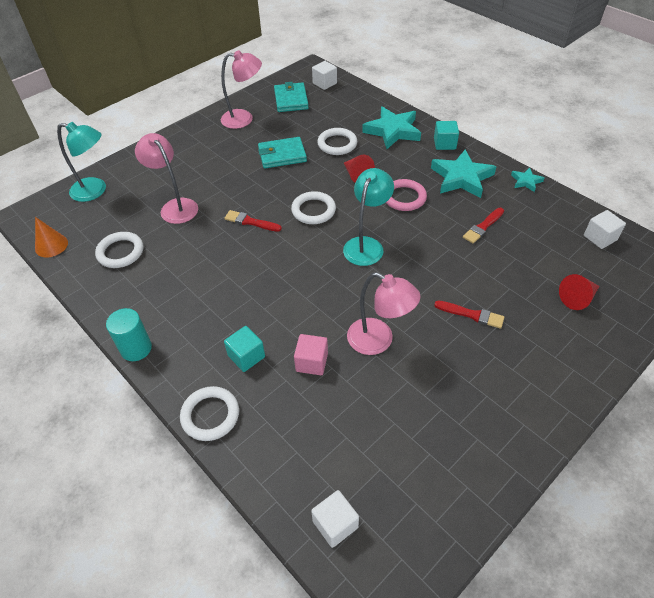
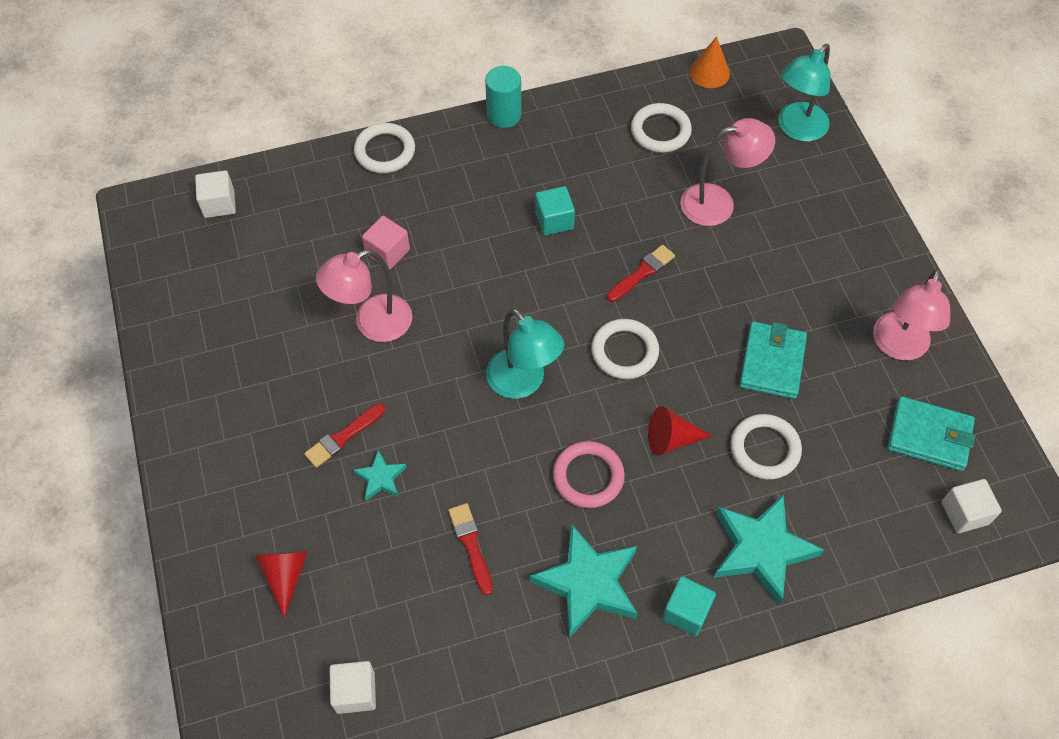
camera: 115 degrees right, 10 degrees up
turquoise cube [224,326,265,372] -> turquoise cube moved to [535,186,575,236]
turquoise star [511,168,545,192] -> turquoise star moved to [353,450,407,501]

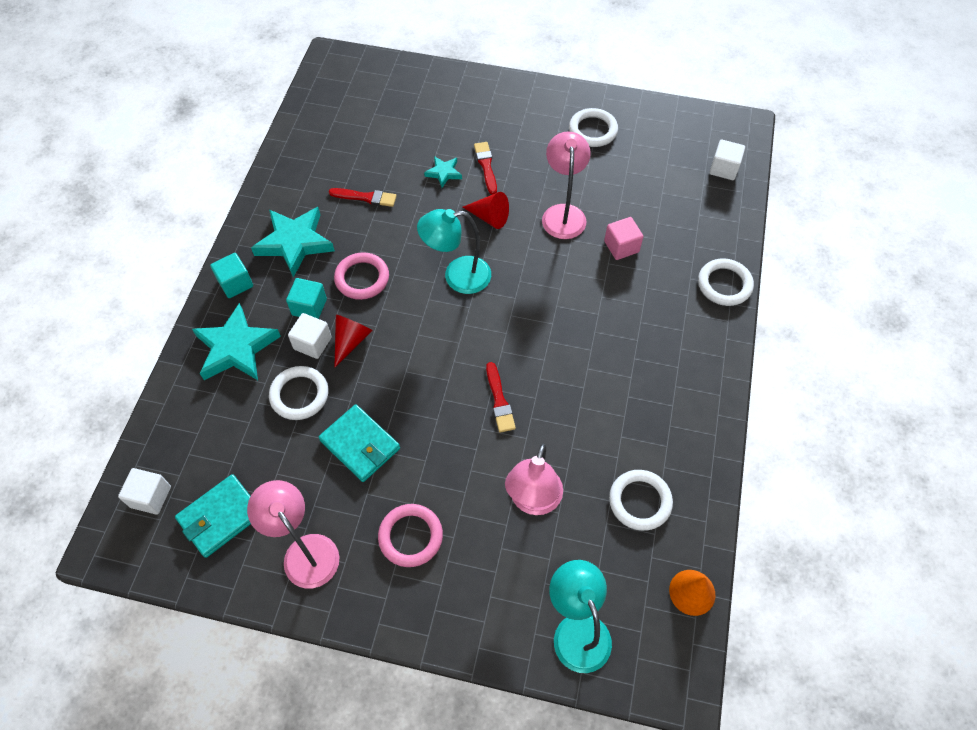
camera: 120 degrees right, 0 degrees up
red cone [255,551,308,618] -> red cone moved to [463,192,509,229]
white cube [330,661,376,714] -> white cube moved to [288,313,332,359]
turquoise cylinder [485,66,521,128] -> none
turquoise cube [535,186,575,236] -> turquoise cube moved to [286,278,327,319]
white ring [591,319,659,379] -> white ring moved to [569,108,618,147]
none -> pink ring [378,504,443,567]

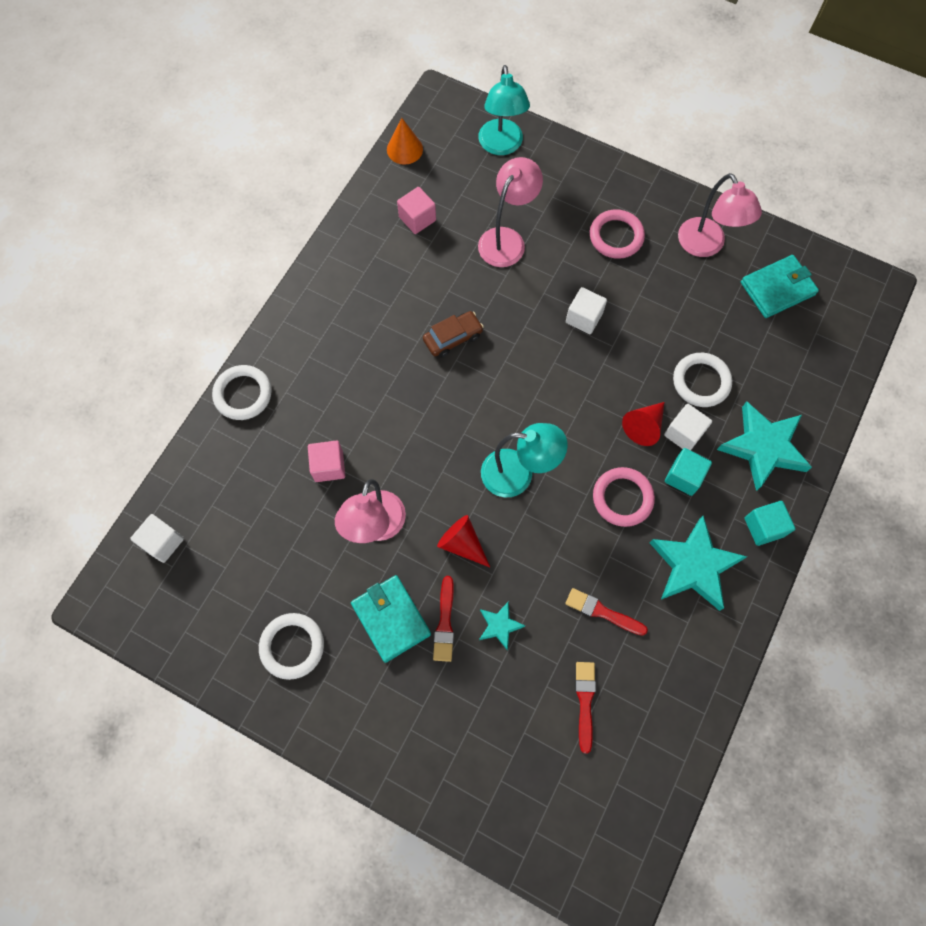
camera: 165 degrees left, 10 degrees up
white cube [118,468,171,515] -> white cube moved to [566,287,607,334]
turquoise wallet [319,404,400,482] -> turquoise wallet moved to [351,575,431,663]
red brush [486,362,516,433] -> red brush moved to [575,662,596,753]
white ring [609,470,673,531] -> pink cube [397,187,436,234]
none -> brown car [423,311,484,358]

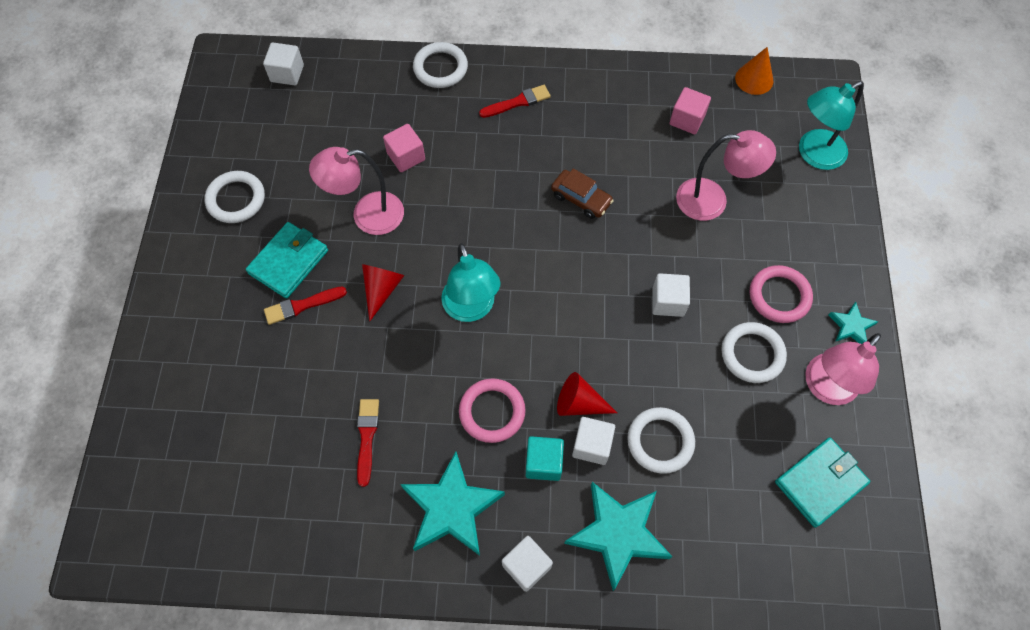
camera: 65 degrees right, 5 degrees down
turquoise star [479,602,525,650] -> turquoise star moved to [828,302,878,344]
red brush [575,662,596,753] -> red brush moved to [479,85,551,118]
turquoise wallet [741,255,819,318] -> turquoise wallet turned 75 degrees counterclockwise [775,437,870,528]
turquoise cube [745,501,795,546] -> white cube [502,536,553,592]
none -> white ring [721,322,787,383]

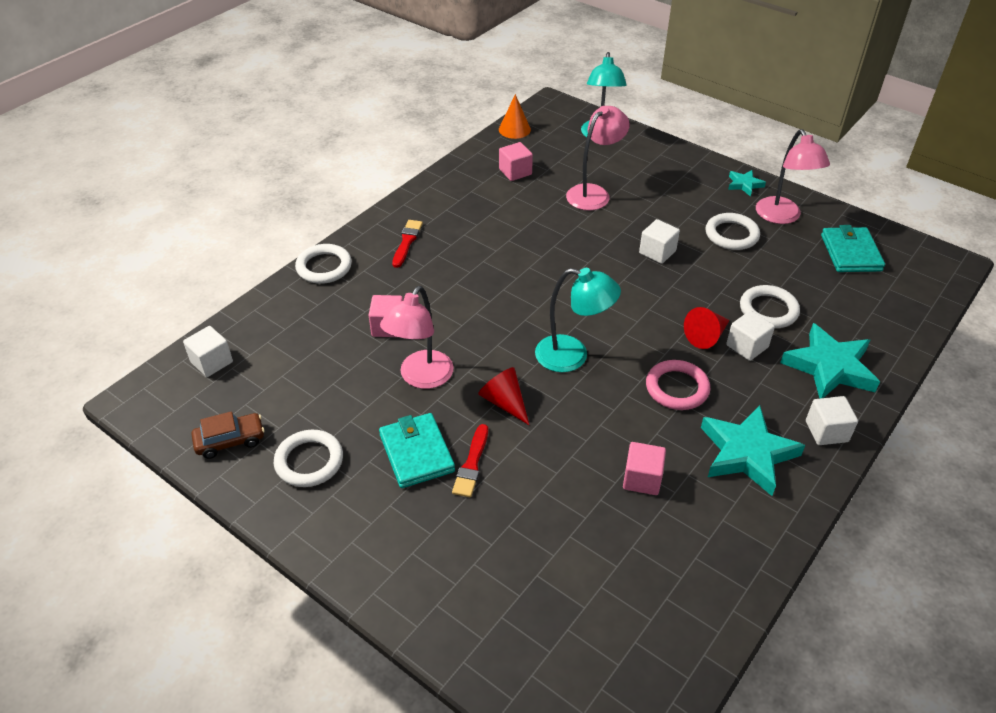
camera: 55 degrees left, 20 degrees down
red brush [357,399,379,487] -> pink cube [623,442,666,495]
turquoise cube [526,436,564,481] -> none
brown car [551,168,614,219] -> brown car moved to [191,411,265,459]
pink ring [750,265,813,323] -> none

